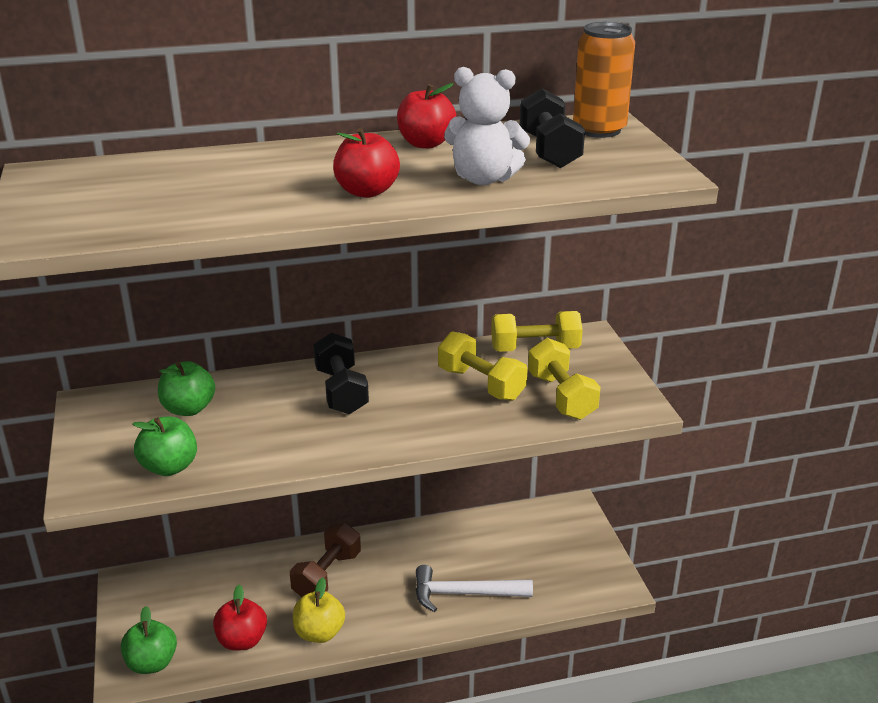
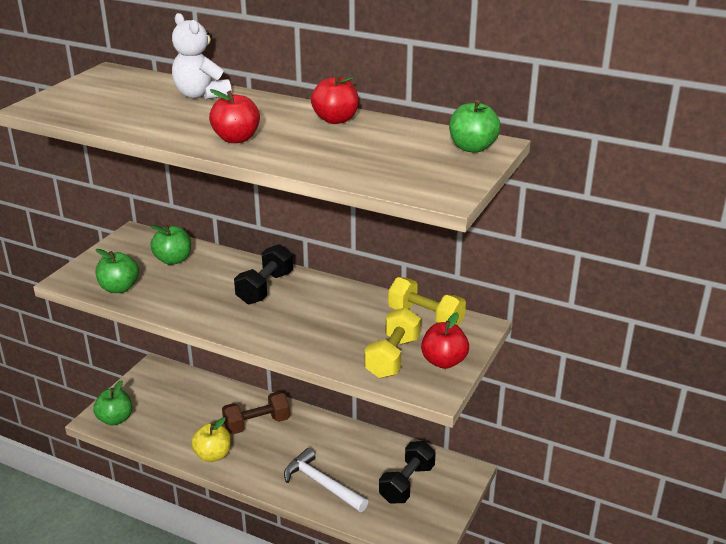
camera: 40 degrees right, 0 degrees up
red apple [213,585,267,651] -> red apple moved to [421,312,469,369]
yellow dumbbell [438,331,528,401] -> none
white teddy bear [444,67,530,185] -> white teddy bear moved to [172,13,232,100]
black dumbbell [519,88,585,168] -> black dumbbell moved to [379,441,436,504]
orange can [573,22,635,138] -> green apple [449,100,501,153]

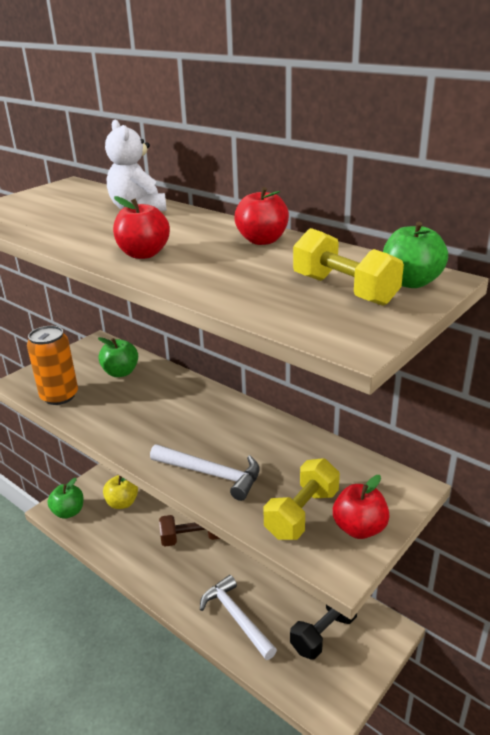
camera: 15 degrees right, 0 degrees up
green apple [96,249,139,293] -> orange can [27,326,78,405]
yellow apple [191,417,231,462] -> yellow apple moved to [103,475,138,509]
black dumbbell [234,244,293,304] -> none
yellow dumbbell [388,277,466,327] -> yellow dumbbell moved to [293,228,404,306]
none -> white hammer [150,444,260,501]

